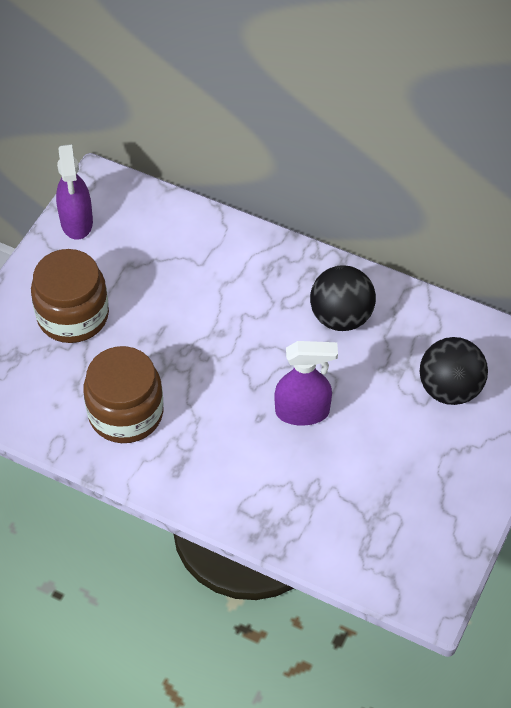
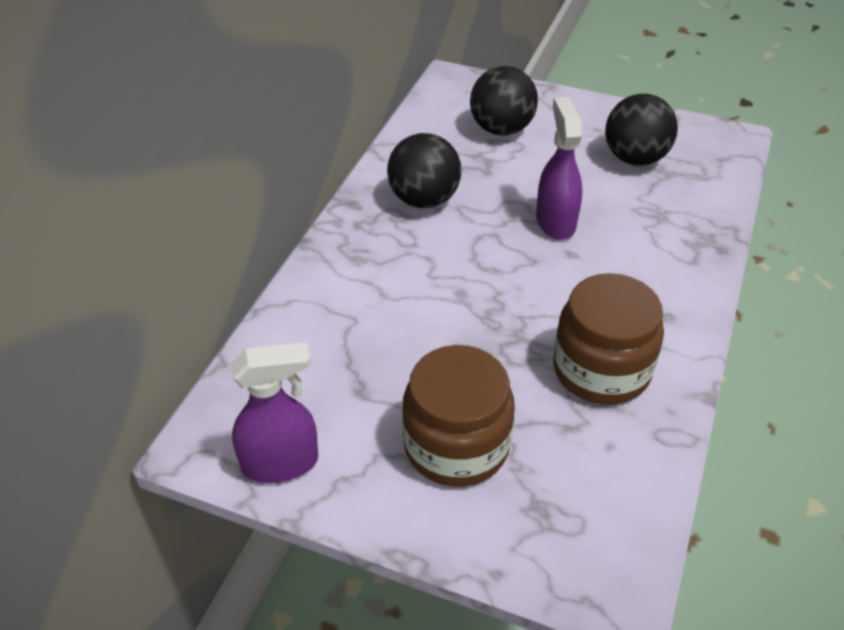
camera: 95 degrees left, 10 degrees down
none -> black ball [605,94,678,166]

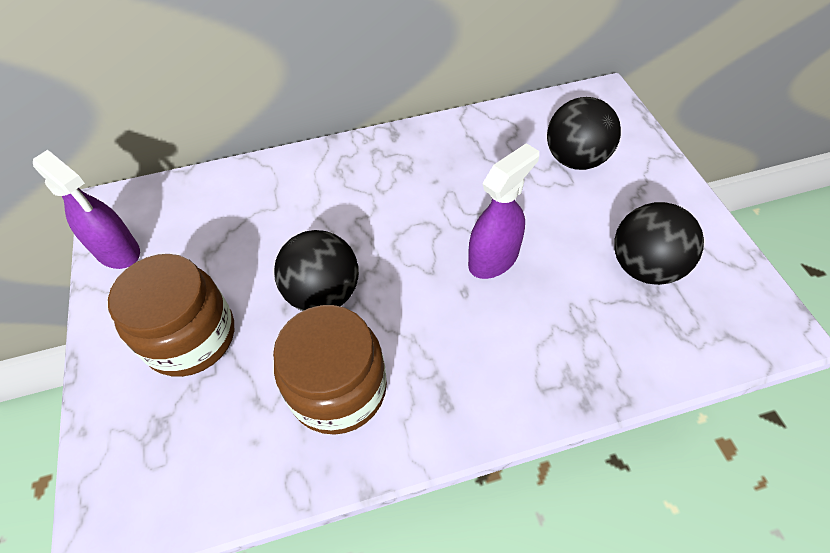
camera: 55 degrees right, 10 degrees up
black ball [387,133,461,208] -> black ball moved to [274,230,359,311]

